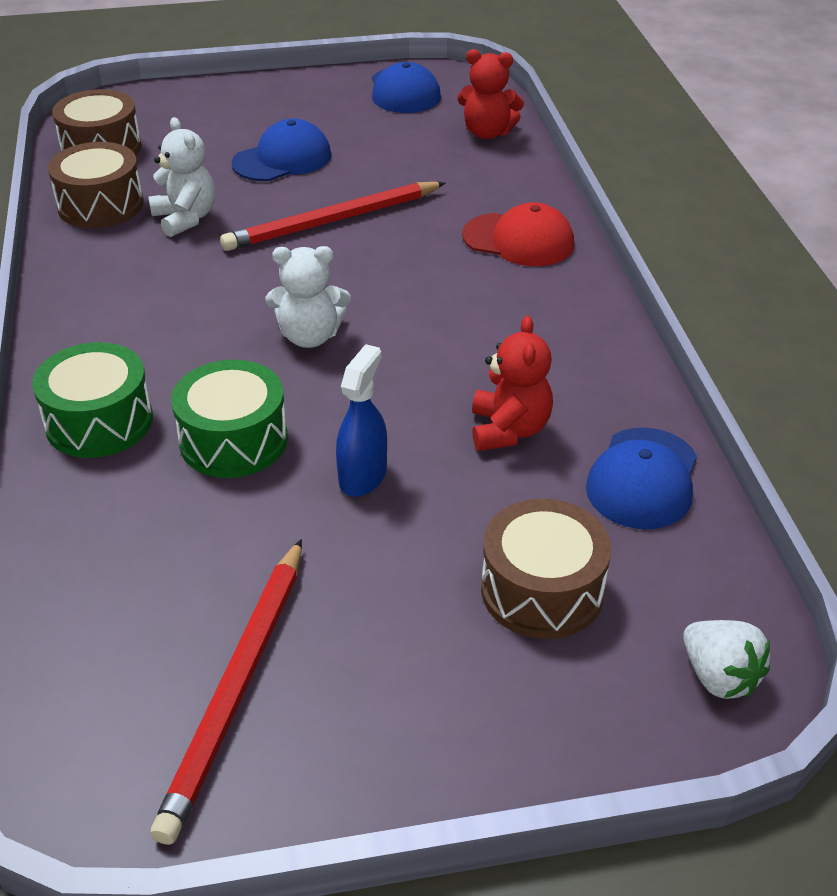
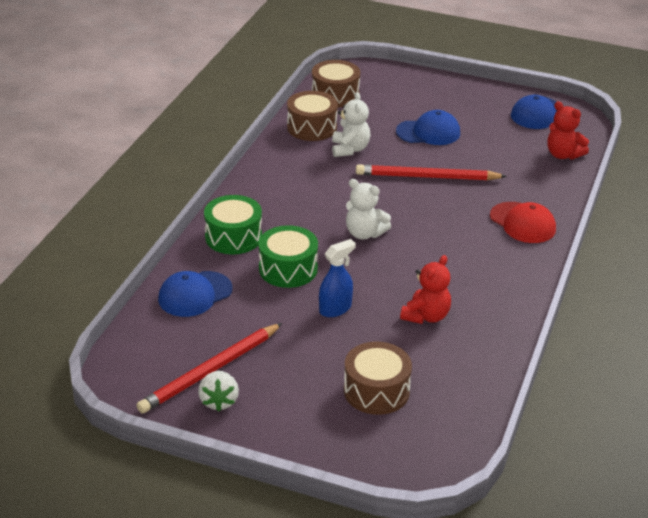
camera: 30 degrees right, 5 degrees down
blue cap [586,428,697,529] -> blue cap moved to [158,271,233,317]
white strawberry [683,620,770,699] -> white strawberry moved to [198,371,239,411]

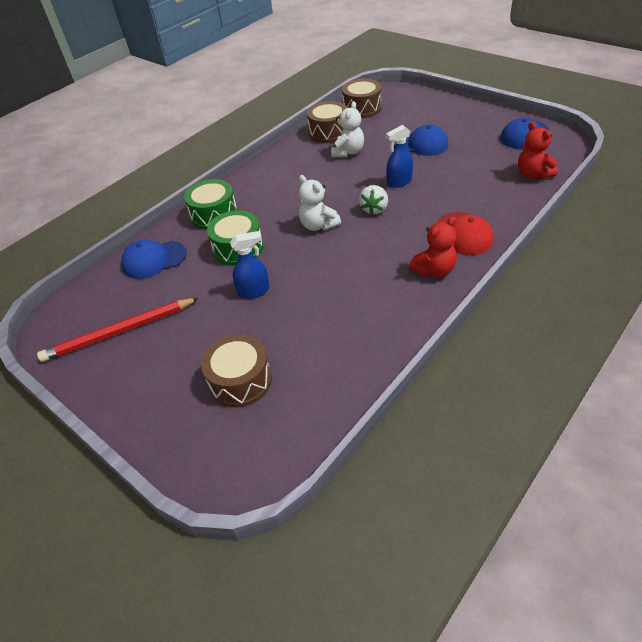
camera: 25 degrees right, 10 degrees up
white strawberry [198,371,239,411] -> white strawberry moved to [359,185,388,215]
red pencil [356,164,507,180] -> blue spray bottle [386,125,413,188]
red teddy bear [400,255,451,324] -> red teddy bear moved to [409,216,457,277]

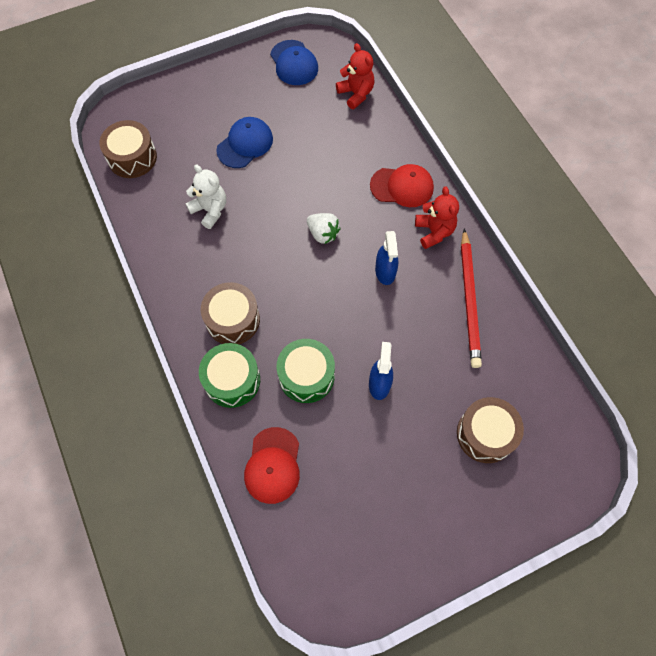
camera: 70 degrees left, 20 degrees up
red pencil [37,298,199,362] -> red pencil moved to [461,229,482,368]
blue cap [121,239,187,279] -> red cap [244,427,300,504]
white teddy bear [299,175,341,231] -> none
brown drum [307,101,348,143] -> brown drum moved to [201,282,260,344]
blue spray bottle [386,125,413,188] -> blue spray bottle moved to [375,231,398,285]
red teddy bear [518,122,558,179] -> red teddy bear turned 120 degrees counterclockwise [336,43,375,109]

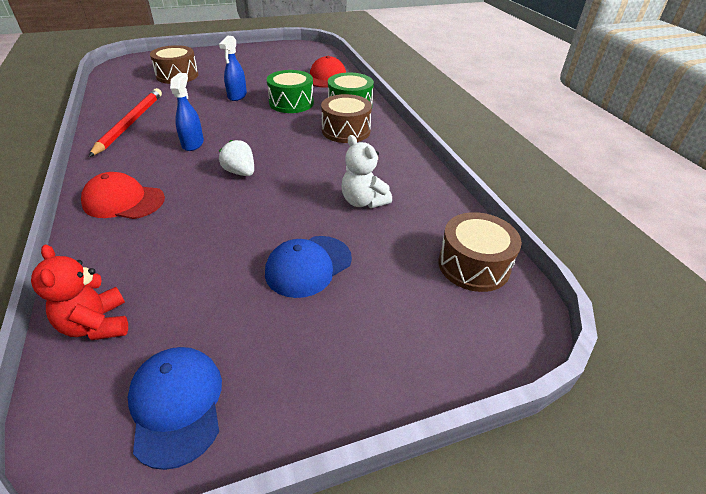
camera: 175 degrees left, 25 degrees down
red teddy bear [415,186,459,249] -> none

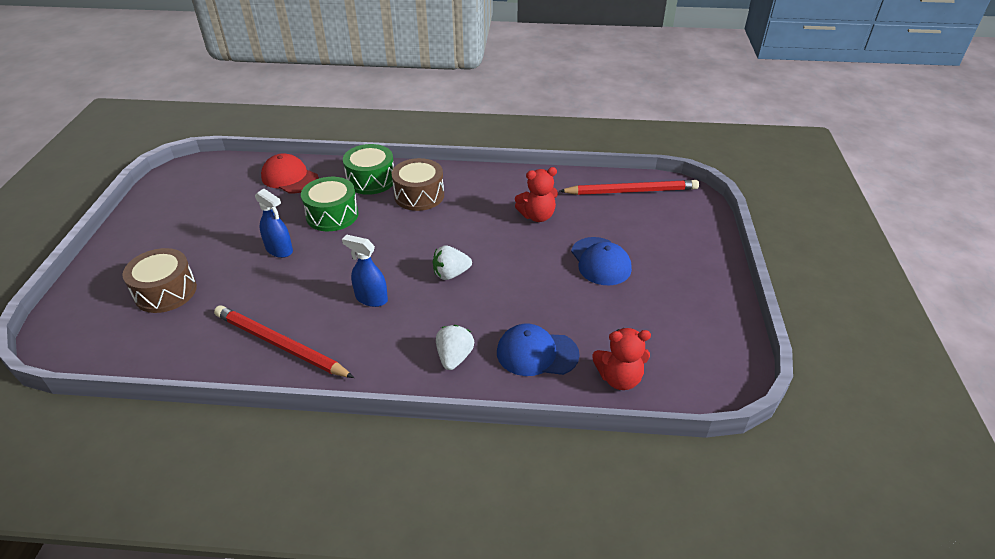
camera: 65 degrees left, 0 degrees up
red cap [81,172,165,219] -> white strawberry [436,325,474,370]
blue cap [128,347,222,470] -> blue cap moved to [497,324,580,376]
white teddy bear [341,135,392,208] -> red teddy bear [515,167,558,222]
brown drum [438,212,522,292] -> red pencil [559,180,699,195]

